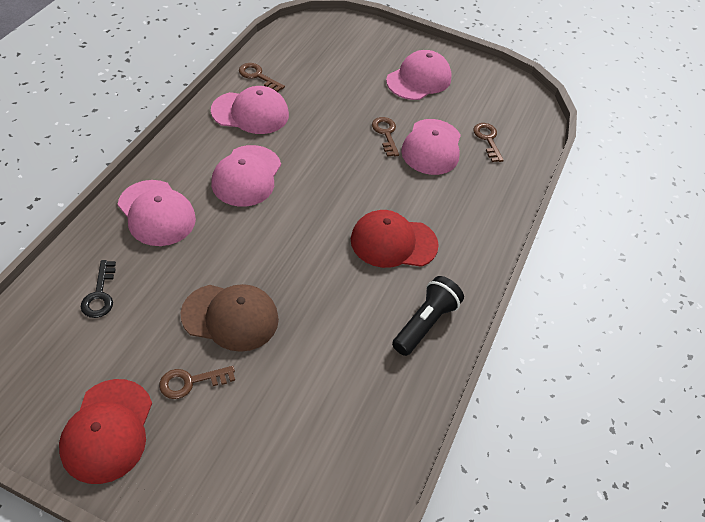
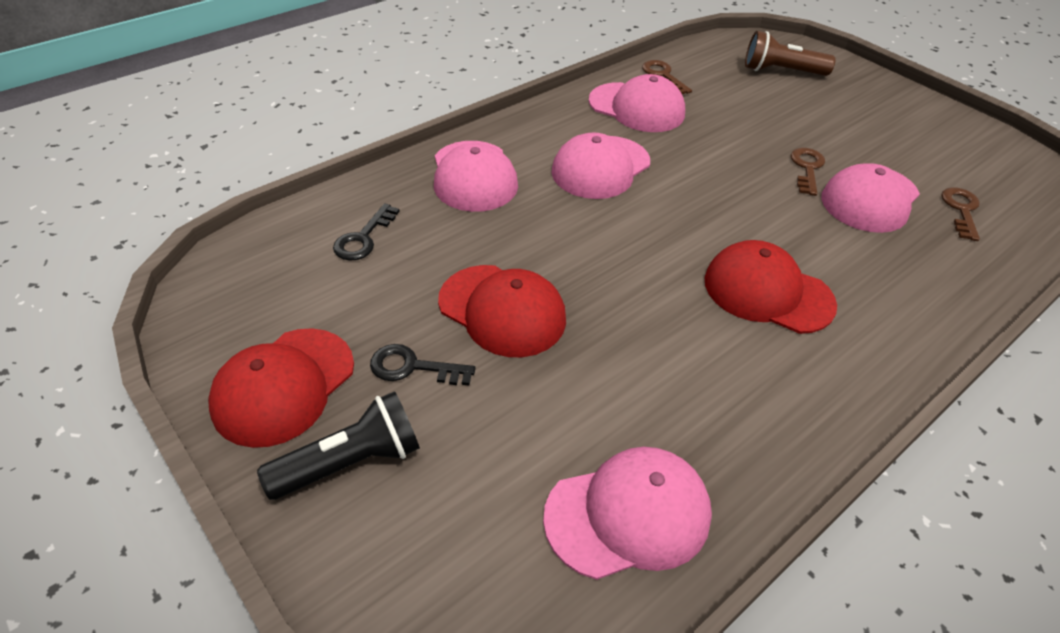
camera: 30 degrees right, 5 degrees down
brown key [159,366,235,399] -> black key [370,344,476,385]
brown cap [180,284,279,352] -> red cap [438,265,566,357]
pink cap [386,50,452,100] -> pink cap moved to [543,447,712,580]
black flashlight [392,276,464,356] -> black flashlight moved to [257,391,420,500]
none -> brown flashlight [745,31,836,76]

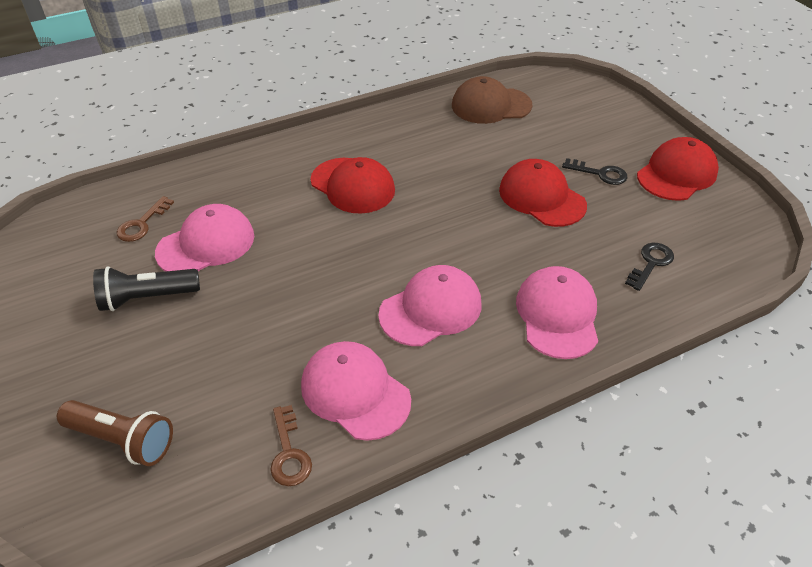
camera: 165 degrees left, 0 degrees up
black flashlight [257,391,420,500] -> black flashlight moved to [93,266,200,311]
pink cap [543,447,712,580] -> brown cap [452,76,532,124]
brown key [791,148,825,196] -> none

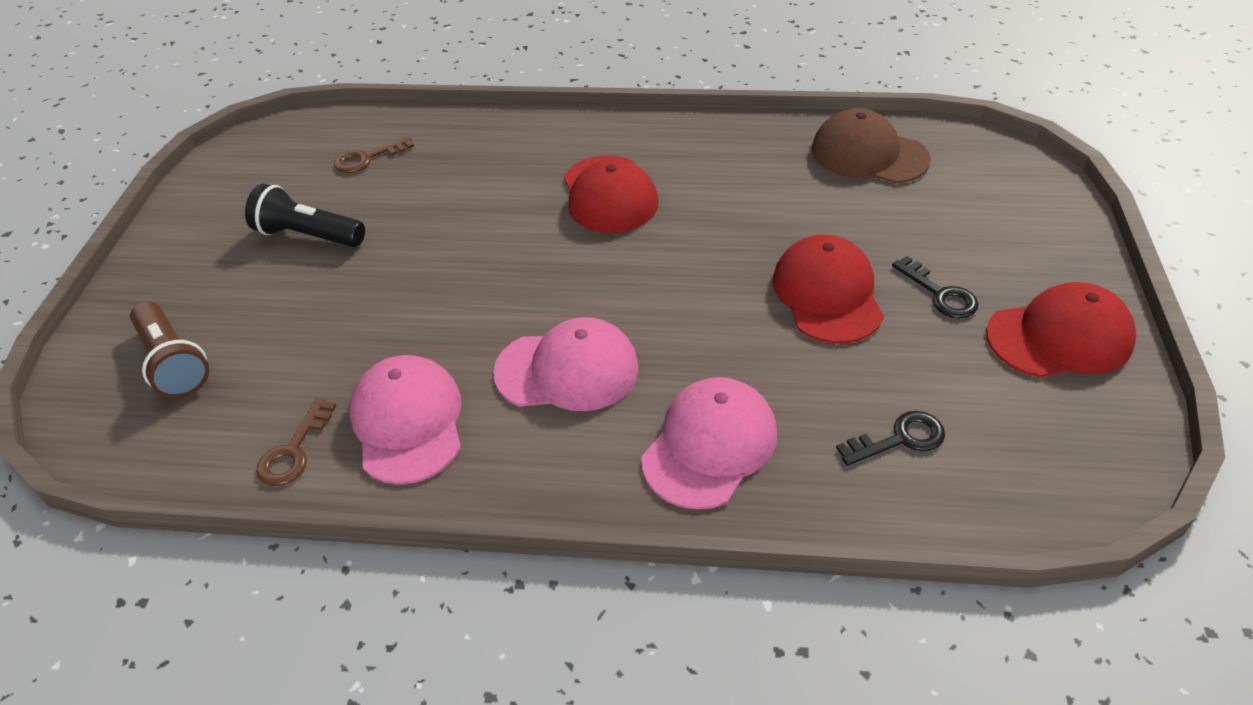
camera: 35 degrees right, 0 degrees up
pink cap [155,204,254,271] -> none

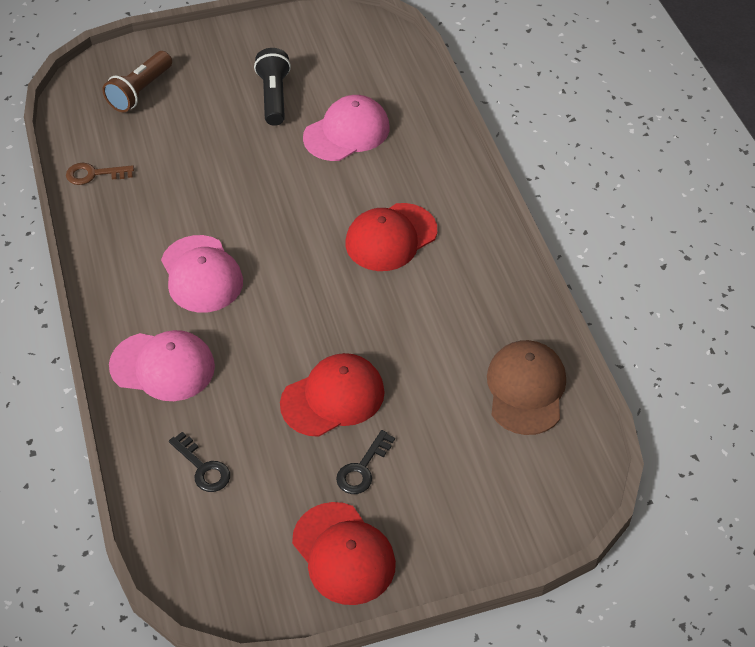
camera: 65 degrees right, 5 degrees up
brown key [334,136,414,173] -> none
pink cap [349,355,461,484] -> pink cap moved to [303,95,390,161]

